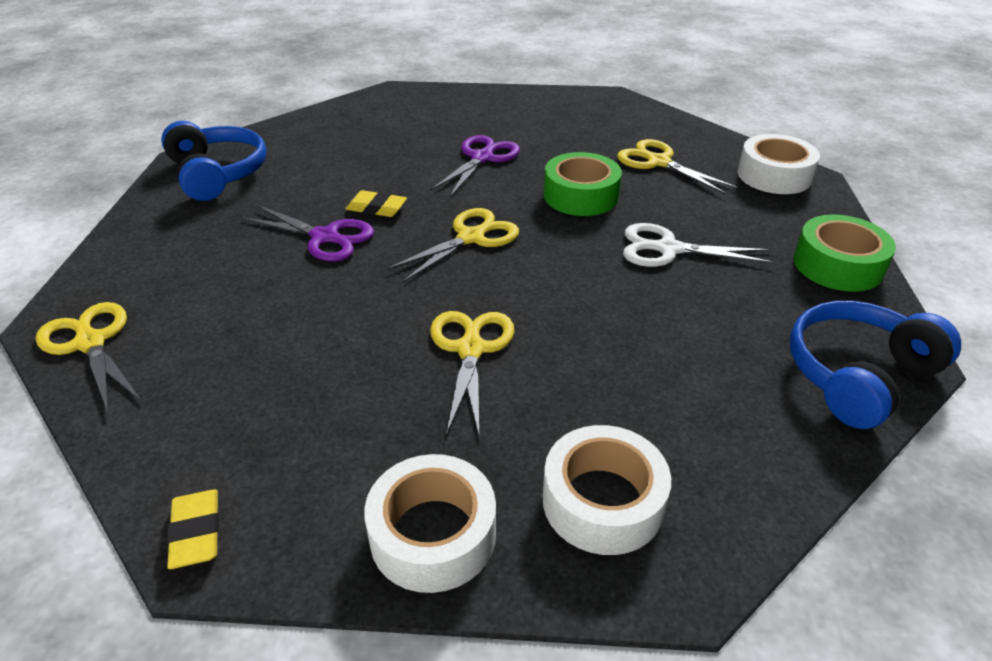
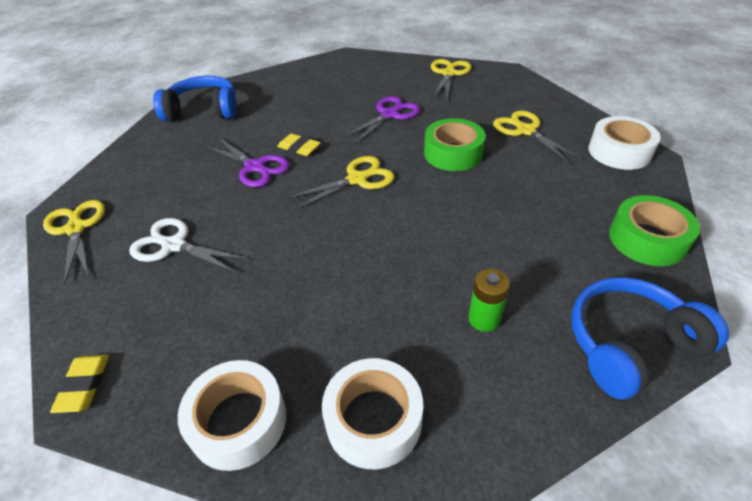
camera: 15 degrees right, 5 degrees up
blue headphones [161,121,267,201] -> blue headphones turned 75 degrees counterclockwise [153,76,237,121]
yellow scissors [430,311,514,435] -> yellow scissors moved to [431,59,471,99]
white scissors [623,223,774,267] -> white scissors moved to [129,218,250,273]
none -> green battery [468,269,510,332]

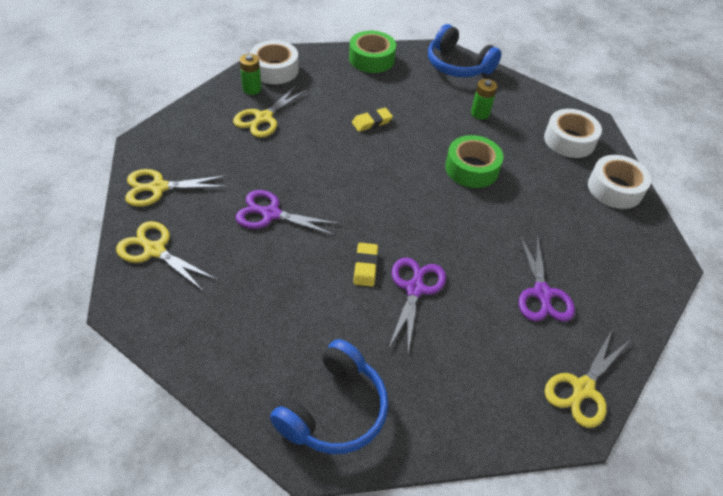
camera: 120 degrees left, 5 degrees up
yellow eraser [50,355,109,413] -> yellow eraser moved to [352,108,393,132]
white scissors [129,218,250,273] -> purple scissors [519,234,575,322]
blue headphones [153,76,237,121] -> blue headphones turned 120 degrees counterclockwise [270,339,389,454]
yellow scissors [286,156,394,210] -> yellow scissors moved to [116,221,217,291]
green tape [424,118,486,171] -> green tape moved to [445,135,503,188]
none -> green battery [239,54,262,95]

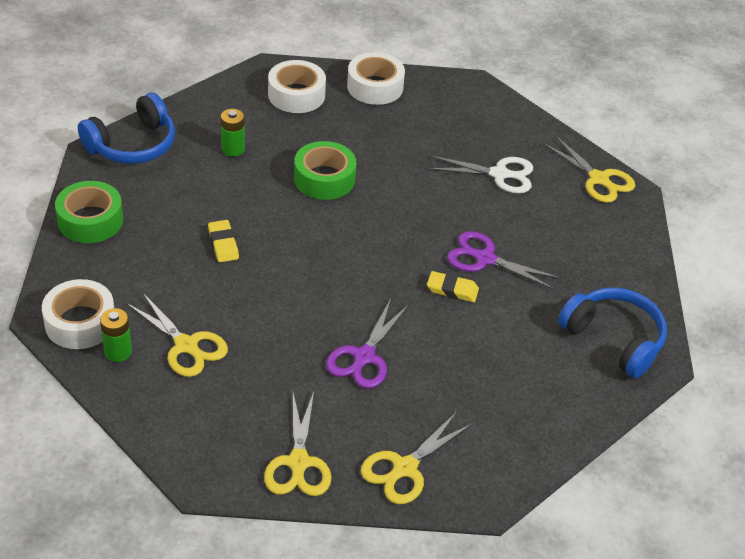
camera: 80 degrees left, 5 degrees down
purple scissors [519,234,575,322] -> white scissors [427,156,533,193]

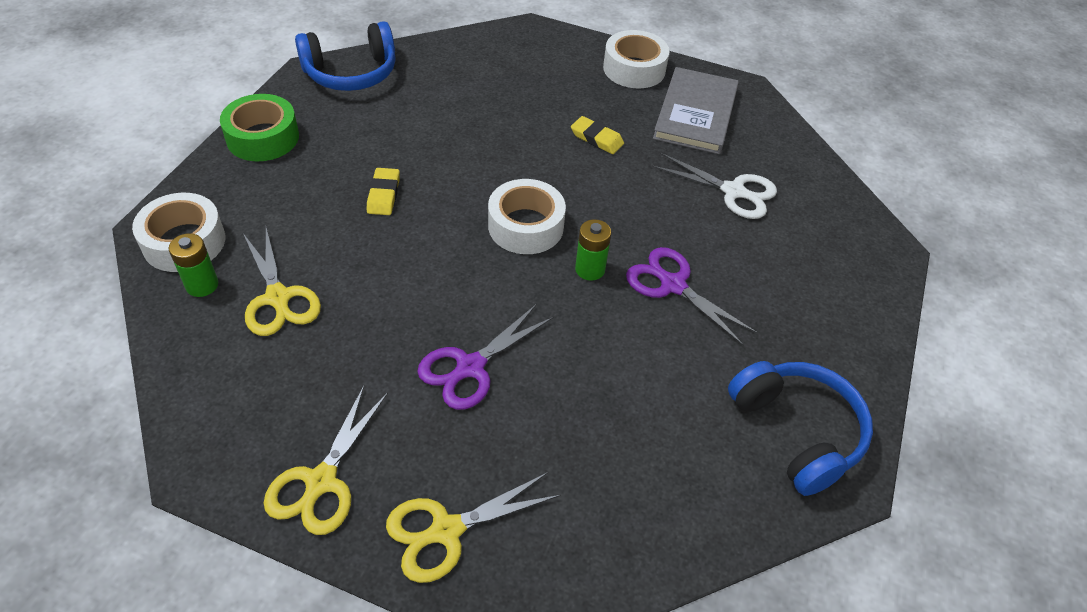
camera: 20 degrees right, 5 degrees up
green battery [221,109,245,157] -> green battery moved to [575,219,611,281]
white tape [268,60,326,113] -> white tape moved to [488,179,566,254]
green tape [294,141,356,200] -> none
yellow eraser [427,271,479,302] -> yellow eraser moved to [571,116,624,154]
yellow scissors [543,135,635,203] -> none
none -> grey book [653,67,739,154]

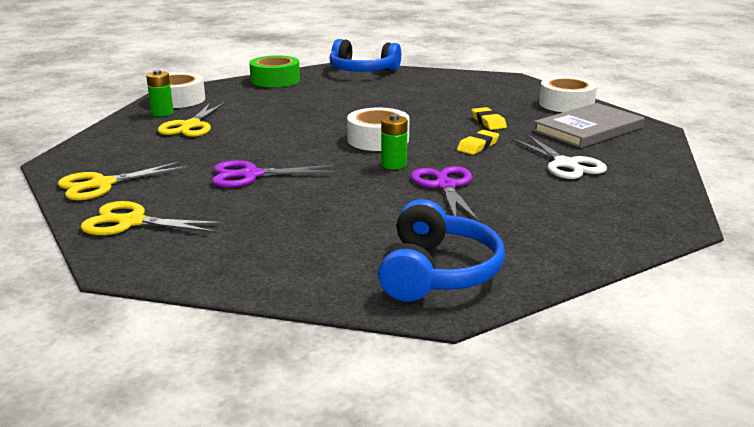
camera: 40 degrees right, 25 degrees down
yellow eraser [367,168,400,215] -> yellow eraser moved to [457,130,499,155]

